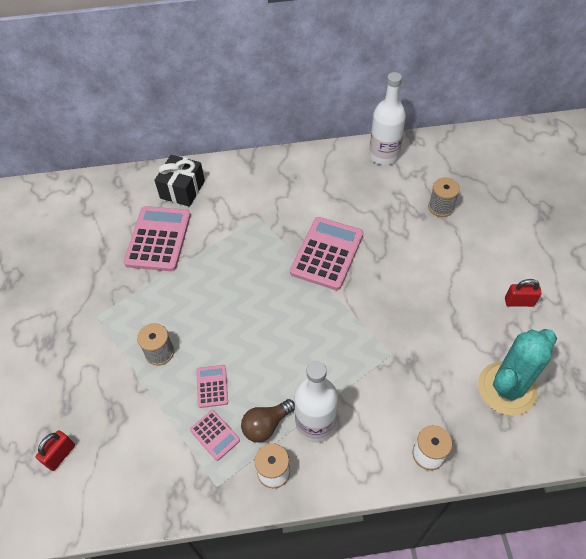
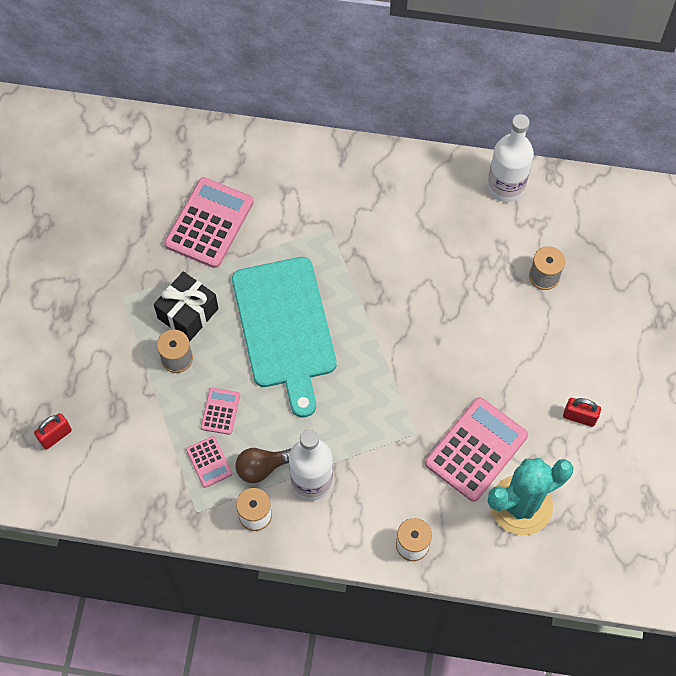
camera: 15 degrees right, 10 degrees up
black gift [155,155,205,207] -> black gift moved to [154,271,219,341]
pink calculator [290,217,363,290] -> pink calculator moved to [425,397,528,502]
none -> turquoise cutting board [232,257,337,418]

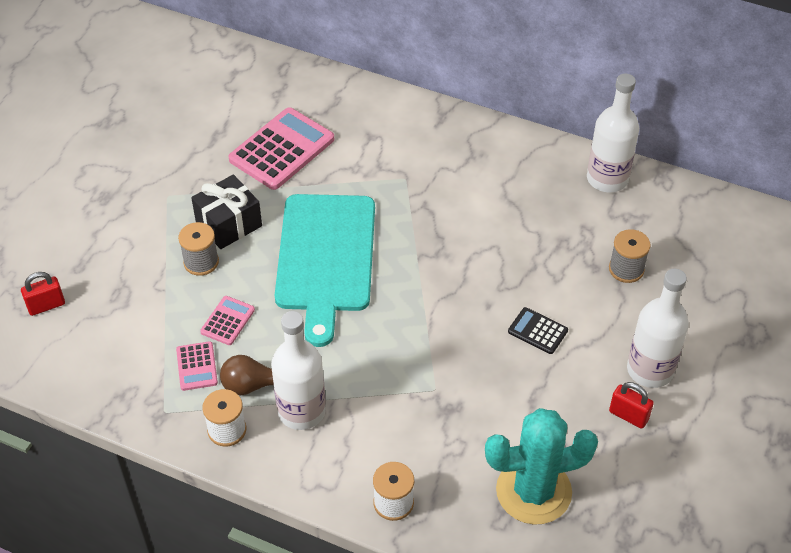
camera: 15 degrees right, 15 degrees down
pink calculator [425,397,528,502] -> none
none -> black calculator [508,307,568,354]
none -> white bottle [627,269,689,388]

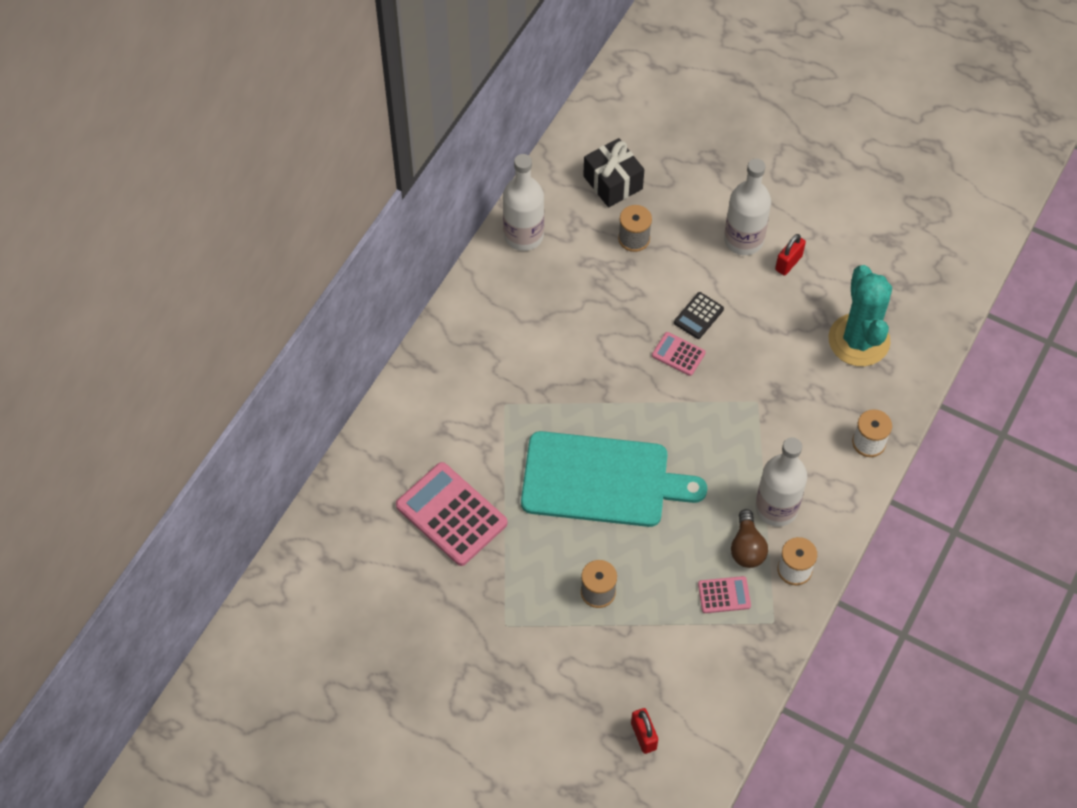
camera: 85 degrees left, 10 degrees up
black gift [191,175,262,249] -> black gift moved to [583,138,644,207]
pink calculator [200,296,255,345] -> pink calculator moved to [652,332,706,376]

